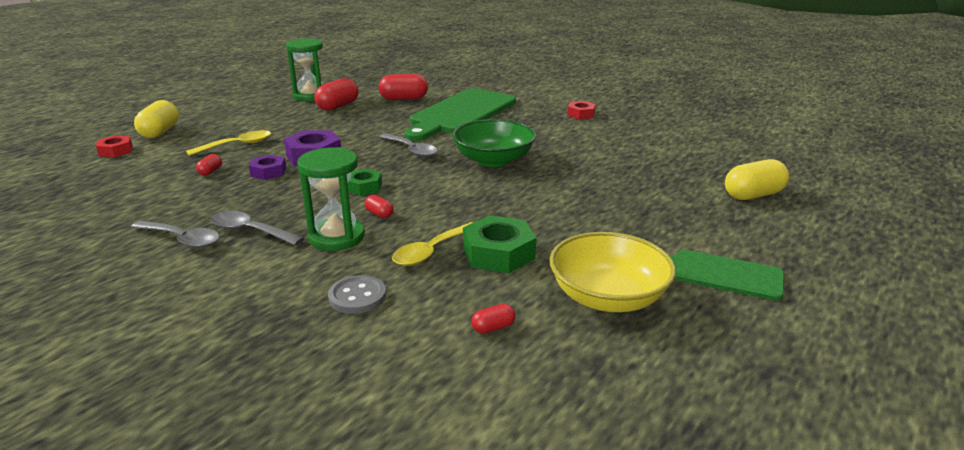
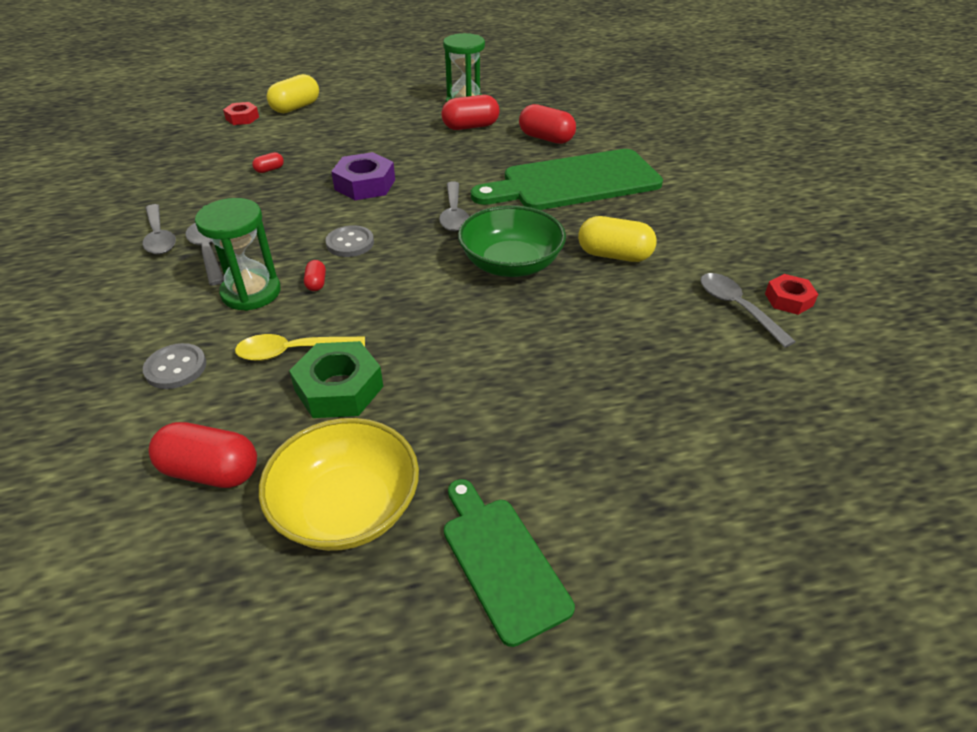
camera: 40 degrees right, 15 degrees up
yellow spoon [186,130,271,156] -> none
purple nut [249,155,286,180] -> none
green nut [348,168,382,196] -> grey button [326,225,374,257]
red capsule [471,304,516,334] -> red capsule [149,422,257,488], size x2.07
red nut [567,101,596,119] -> red nut moved to [765,274,818,315]
yellow capsule [725,159,789,200] -> yellow capsule moved to [578,216,657,262]
none -> grey spoon [700,273,796,348]

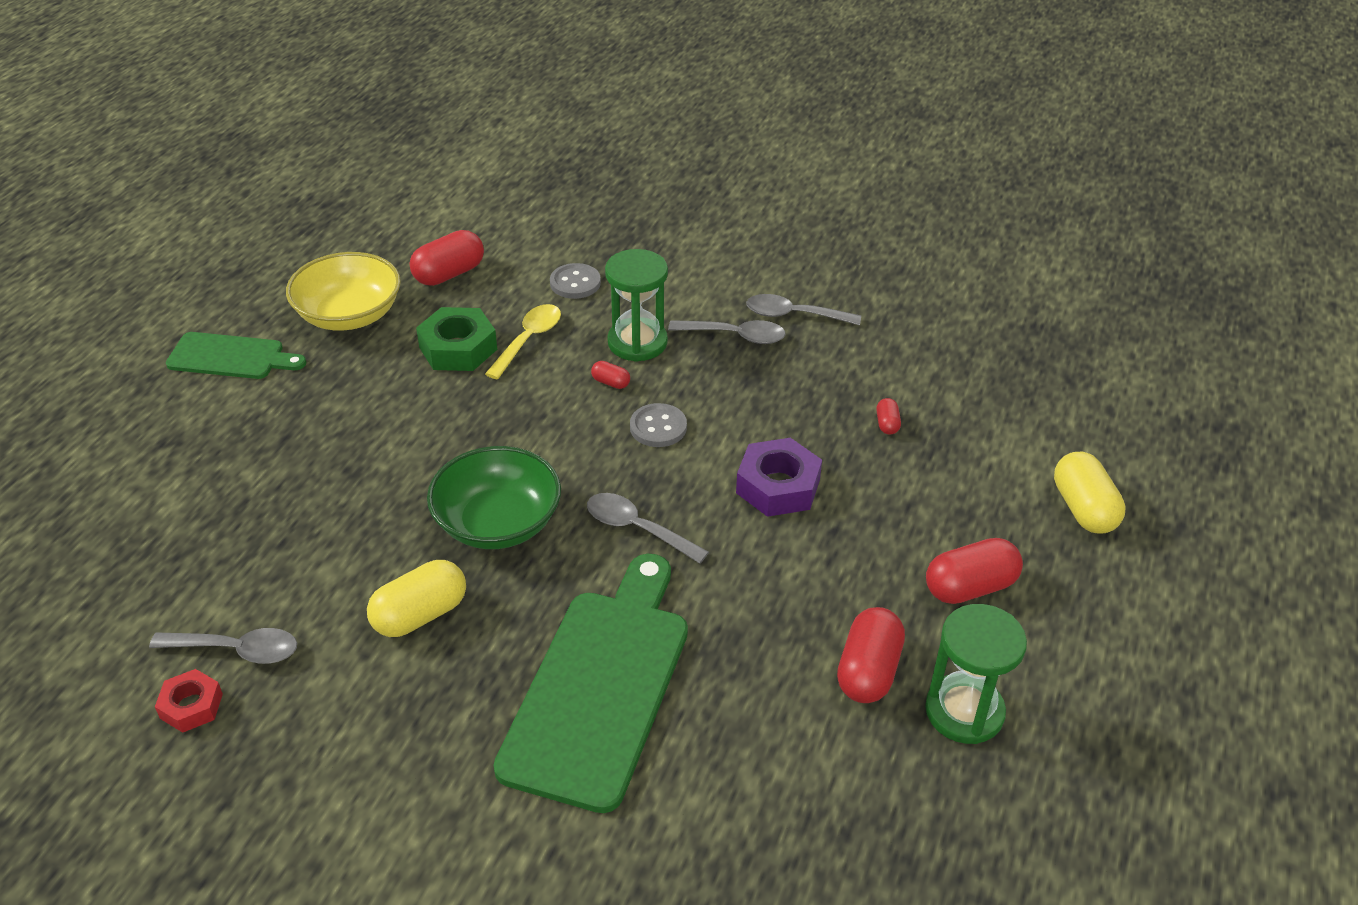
camera: 125 degrees right, 0 degrees up
red nut [223,102,259,125] -> none
red capsule [519,104,576,144] -> red capsule moved to [926,538,1023,604]

